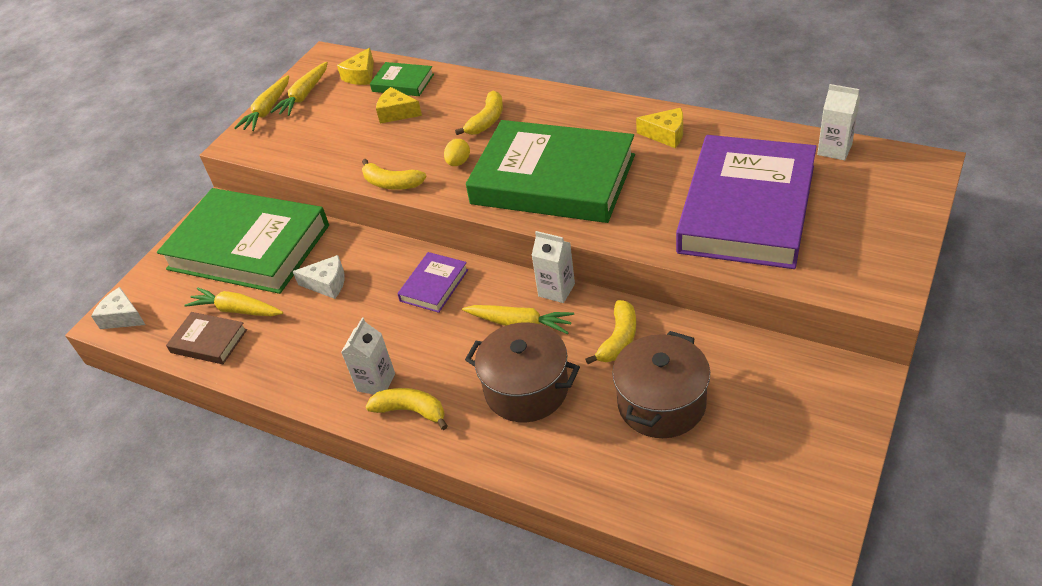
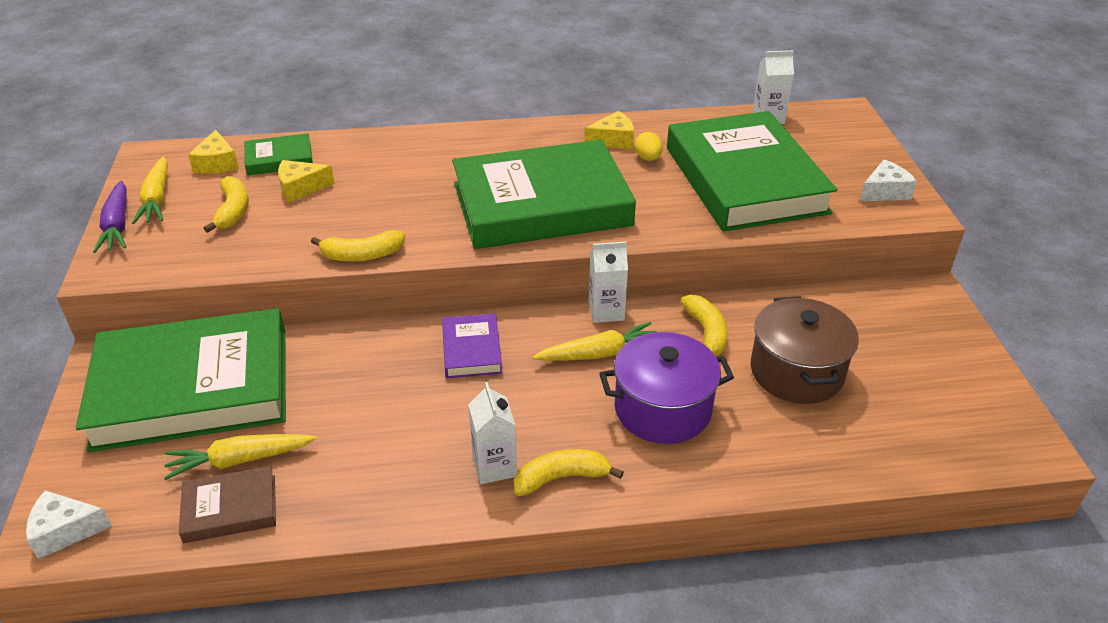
camera: 40 degrees left, 5 degrees down
yellow carrot [234,75,289,131] -> purple carrot [93,181,126,253]
white cheese [292,255,345,299] -> white cheese moved to [860,159,917,201]
yellow egg [444,139,470,166] -> yellow egg moved to [635,132,663,161]
yellow banana [455,91,503,135] -> yellow banana moved to [204,176,249,233]
brown pot [465,323,580,422] -> purple pot [599,332,734,444]
purple book [676,135,817,269] -> green book [667,111,837,232]

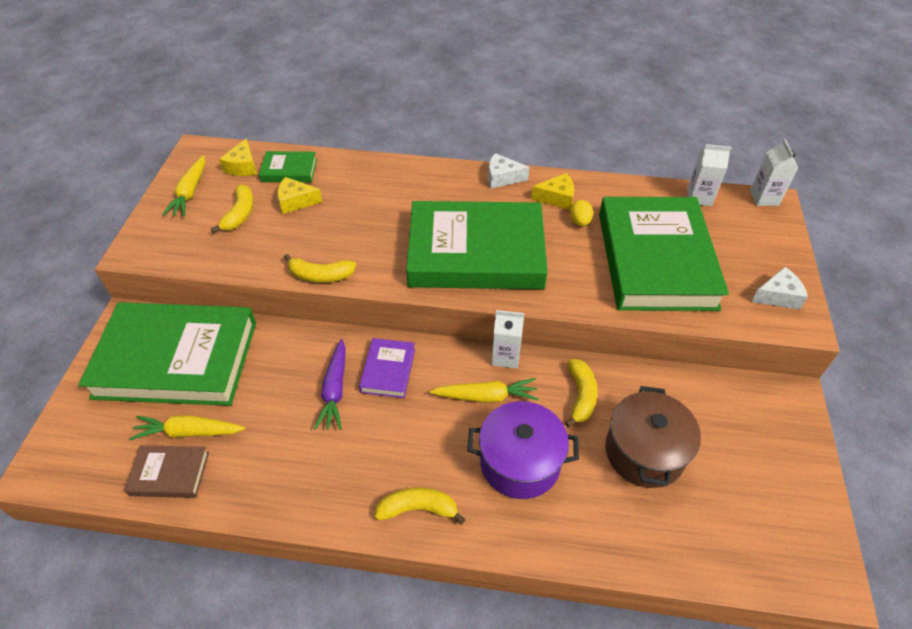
camera: 15 degrees right, 10 degrees up
white cheese [26,490,112,559] -> white cheese moved to [488,153,529,189]
purple carrot [93,181,126,253] -> purple carrot moved to [314,339,346,430]
white carton [468,382,517,484] -> white carton moved to [750,139,798,206]

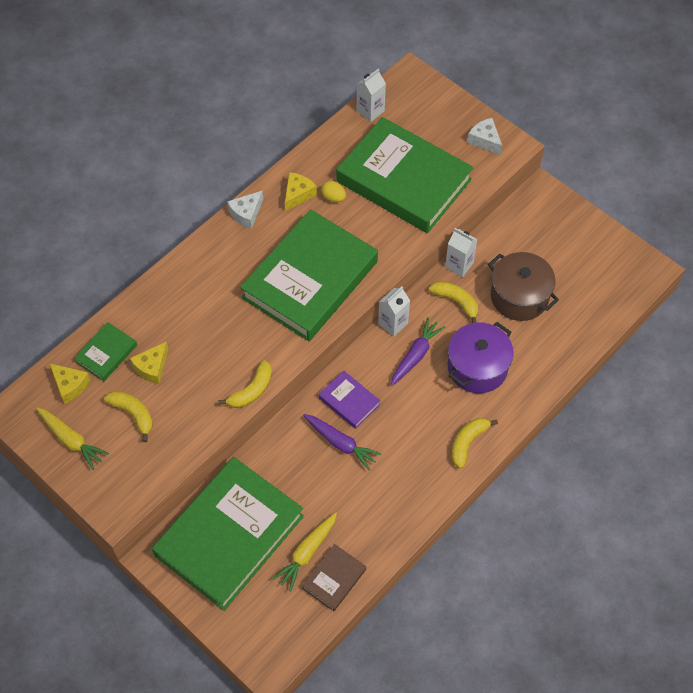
camera: 55 degrees left, 10 degrees up
yellow carrot [430,378,539,403] -> purple carrot [391,317,445,386]
white carton [750,139,798,206] -> white carton moved to [445,228,478,277]
white cheese [751,267,808,310] -> white cheese turned 60 degrees counterclockwise [467,118,502,155]

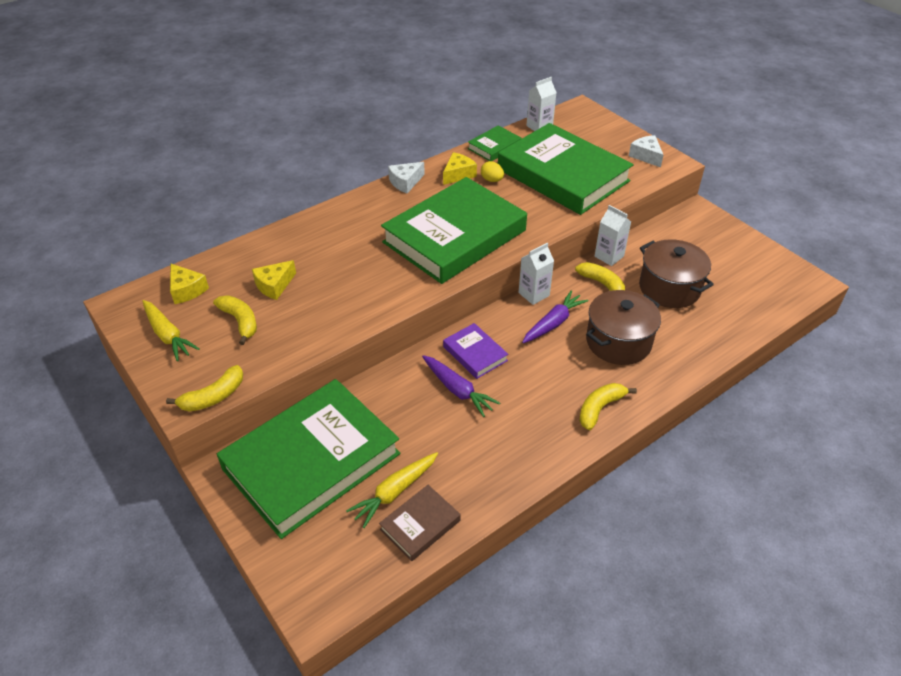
camera: 10 degrees right, 15 degrees down
green book [74,322,137,381] -> green book moved to [468,126,522,161]
yellow banana [218,360,272,408] -> yellow banana moved to [166,365,243,412]
purple pot [448,322,514,393] -> brown pot [586,290,661,365]

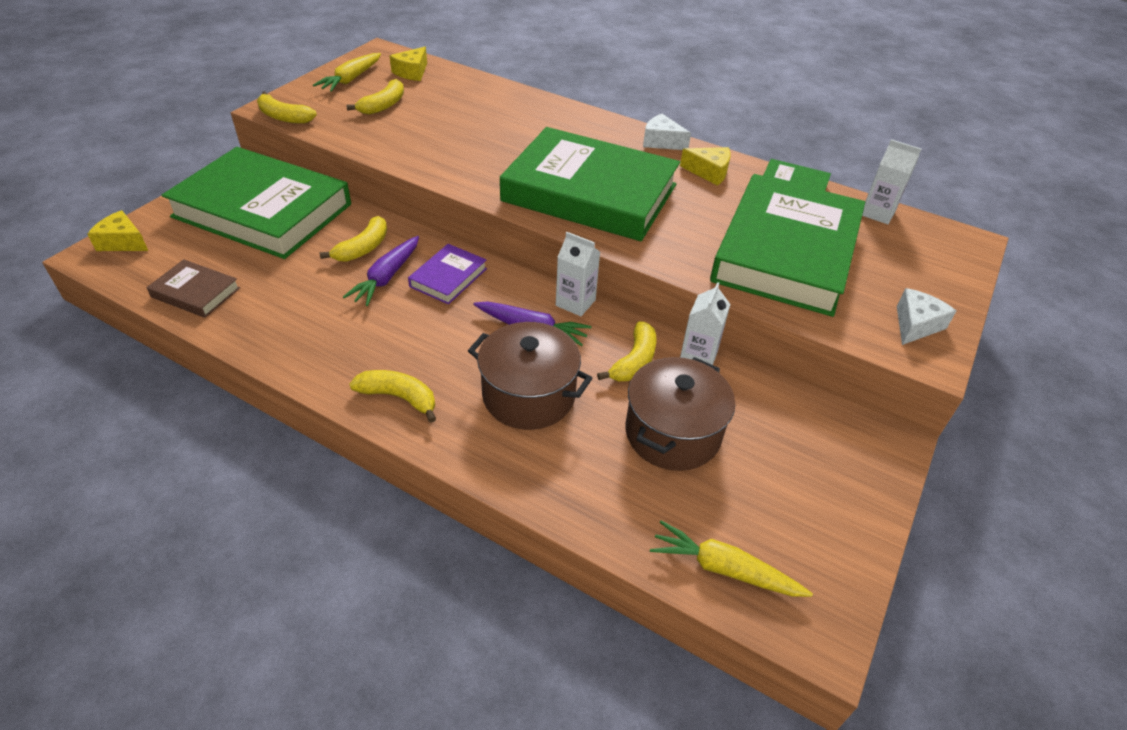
camera: 65 degrees right, 0 degrees up
yellow cheese [252,260,296,300] -> yellow cheese moved to [87,210,148,251]
yellow carrot [346,452,438,528] -> yellow carrot moved to [650,520,813,597]
yellow egg [481,161,504,182] -> none
none -> yellow banana [320,216,387,262]

